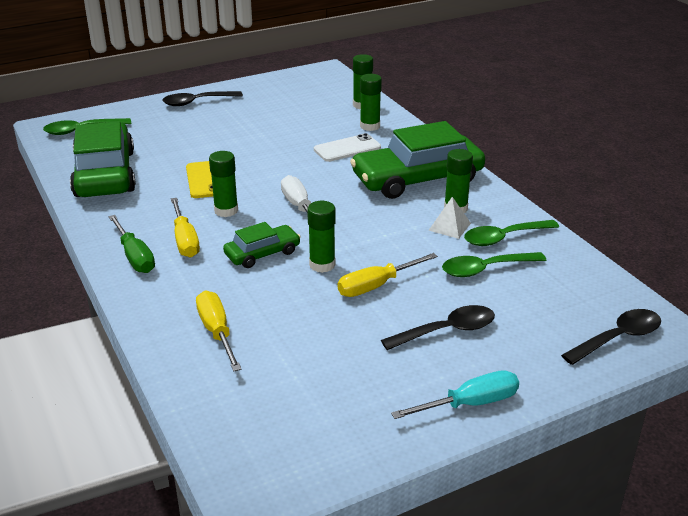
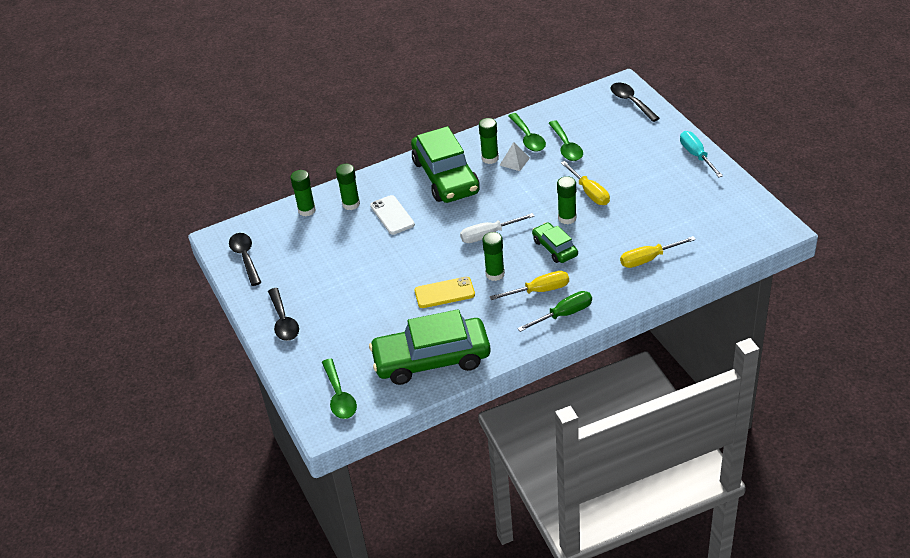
camera: 85 degrees left, 10 degrees up
black spoon [381,305,495,350] -> black spoon moved to [229,233,262,286]

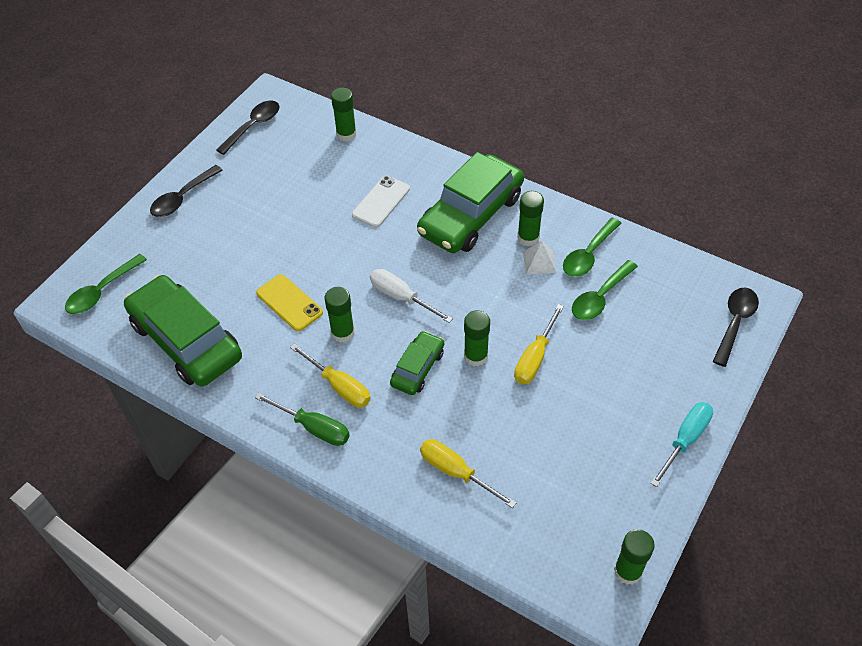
camera: 55 degrees right, 10 degrees up
green glue stick [336,164,360,210] -> green glue stick moved to [614,529,655,585]

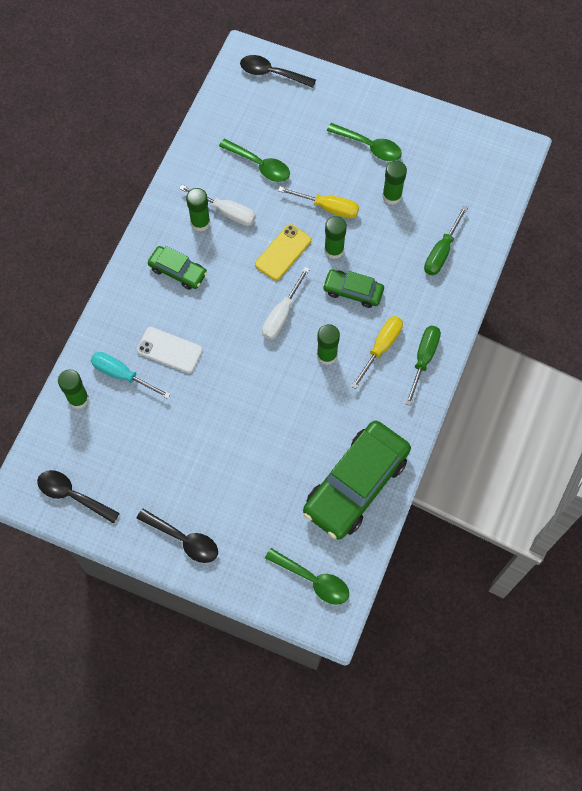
camera: 100 degrees left, 15 degrees up
yellow phone [256,274,323,331] -> yellow phone moved to [255,224,311,281]
green car [417,152,524,253] -> green car [148,246,207,290], size x0.51
yellow screwdriver [420,439,516,508] -> green screwdriver [424,205,468,275]
white pyramid [523,241,556,275] -> white screwdriver [179,185,256,226]
green spoon [563,218,621,277] -> green spoon moved to [327,123,402,161]
green glue stick [614,529,655,585] -> green glue stick moved to [382,161,407,205]
turquoise screwdriver [651,402,713,487] -> turquoise screwdriver moved to [91,352,171,399]

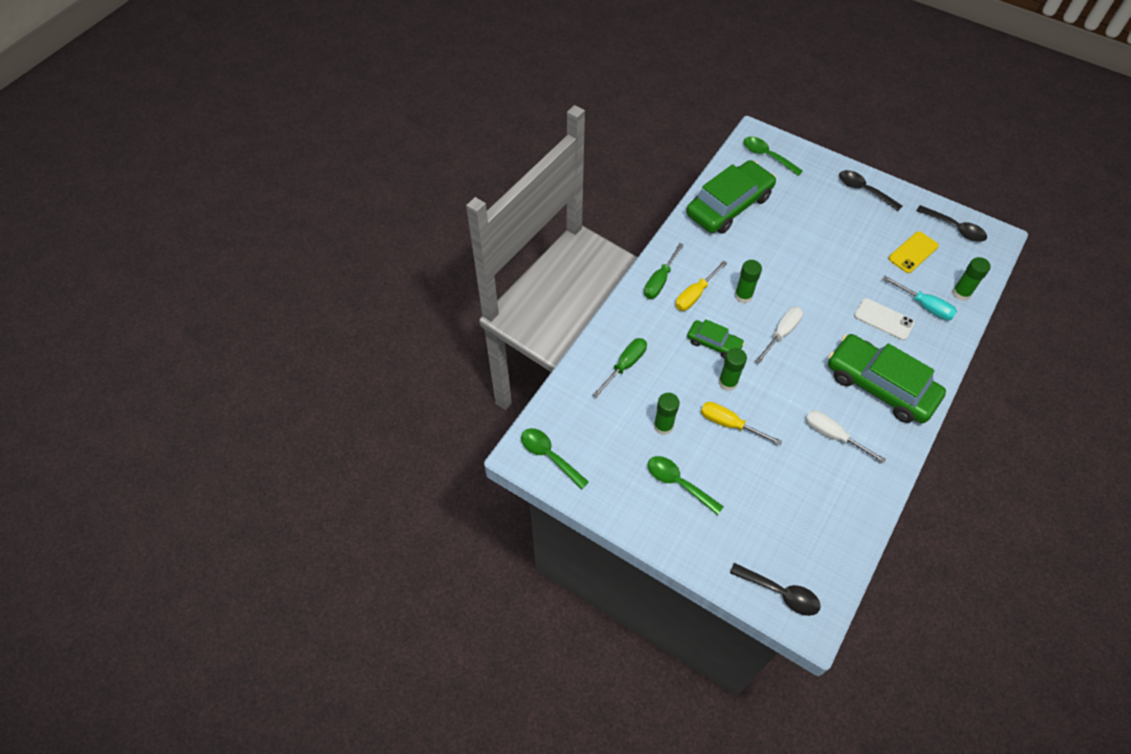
camera: 170 degrees left, 10 degrees down
green car [148,246,207,290] -> green car [828,334,946,423], size x1.97
green glue stick [186,188,210,231] -> none
green spoon [219,139,290,182] -> green spoon moved to [521,428,589,490]
yellow phone [255,224,311,281] -> yellow phone moved to [888,231,939,273]

